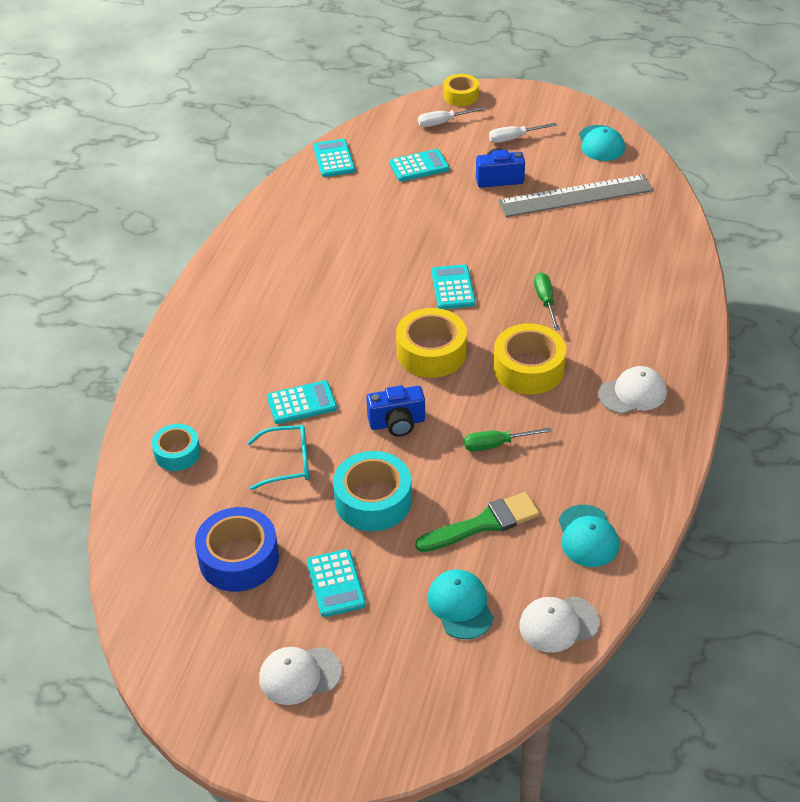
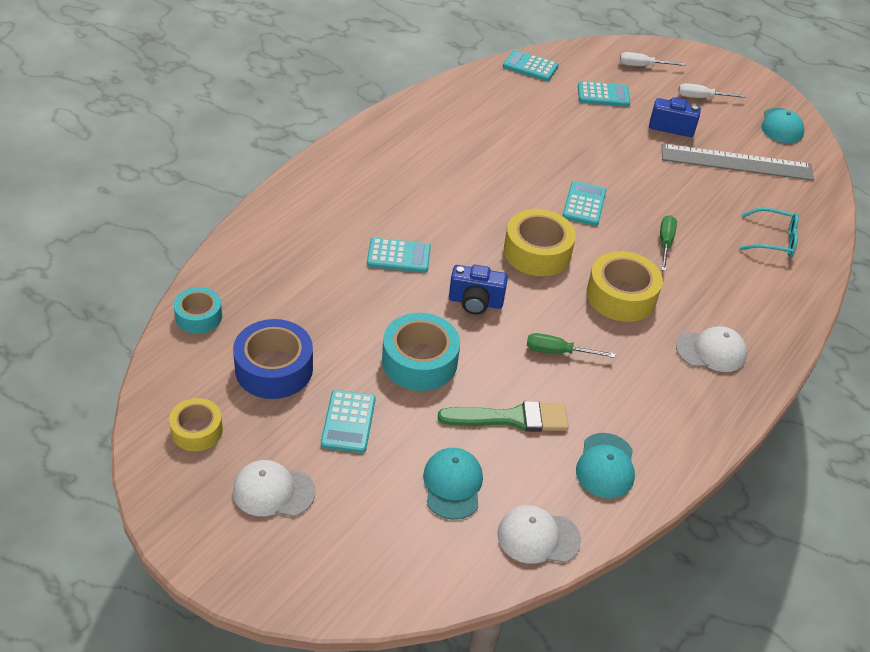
camera: 15 degrees right, 0 degrees up
turquoise tape [152,424,201,471] -> turquoise tape moved to [174,287,222,334]
turquoise glasses [247,425,309,490] -> turquoise glasses moved to [739,207,799,257]
turquoise calculator [313,139,355,177] -> turquoise calculator turned 75 degrees counterclockwise [503,50,559,81]
yellow tape [443,74,479,106] -> yellow tape moved to [169,398,223,451]

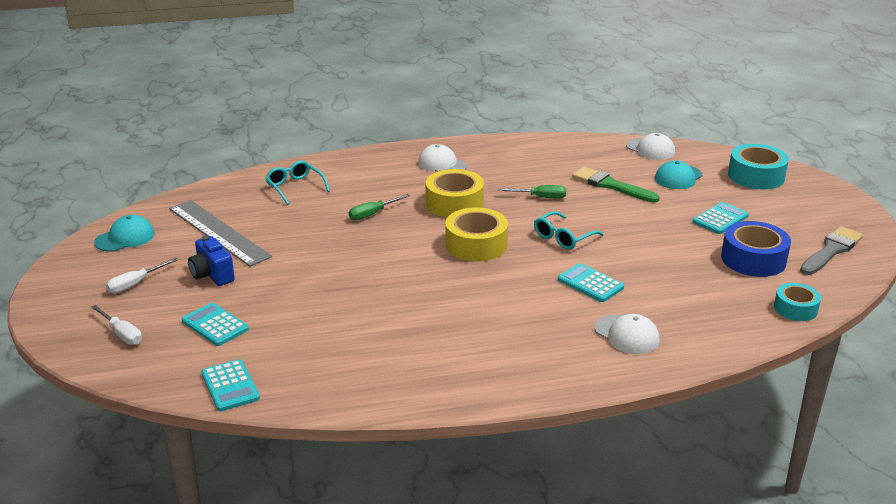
camera: 135 degrees left, 15 degrees down
yellow tape [169,398,223,451] -> grey brush [800,226,863,275]
white cap [233,460,316,517] -> white cap moved to [595,314,659,354]
turquoise tape [382,313,460,391] -> turquoise tape moved to [728,144,789,189]
blue camera [449,265,508,315] -> turquoise glasses [534,211,604,250]
green screwdriver [527,333,615,358] -> green screwdriver turned 45 degrees counterclockwise [498,185,566,198]
turquoise calculator [563,181,607,226] -> none
turquoise cap [576,433,635,499] -> none
white screwdriver [678,83,747,98] -> white screwdriver turned 90 degrees clockwise [106,258,178,293]

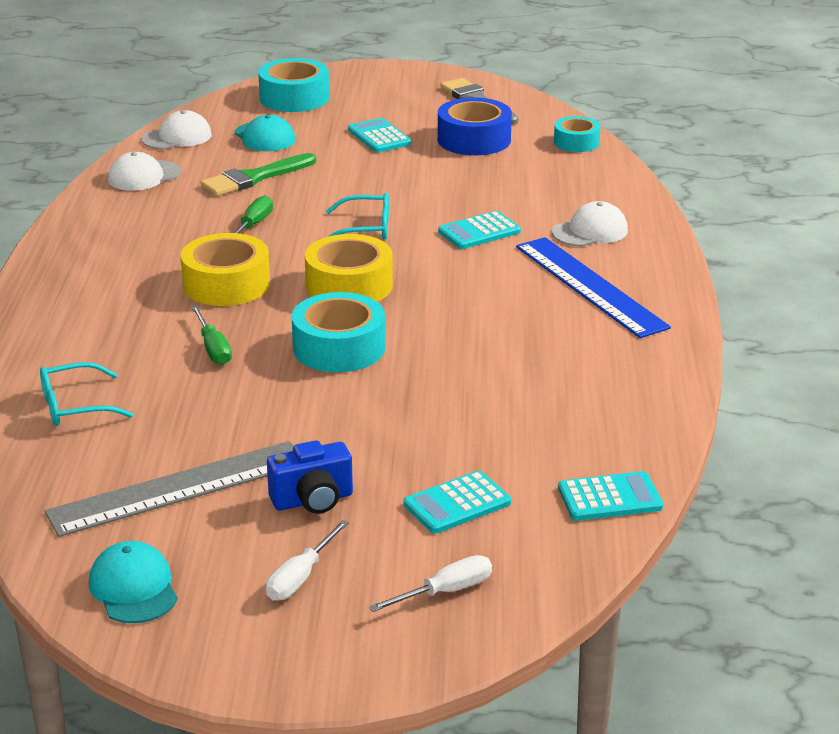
camera: 75 degrees left, 0 degrees up
white screwdriver [106,258,178,293] -> white screwdriver turned 60 degrees clockwise [266,520,349,601]
white cap [418,144,467,172] -> white cap moved to [108,152,181,191]
turquoise glasses [534,211,604,250] -> turquoise glasses turned 60 degrees counterclockwise [326,193,389,240]
none -> turquoise tape [291,292,385,372]
none -> blue ruler [516,237,671,338]

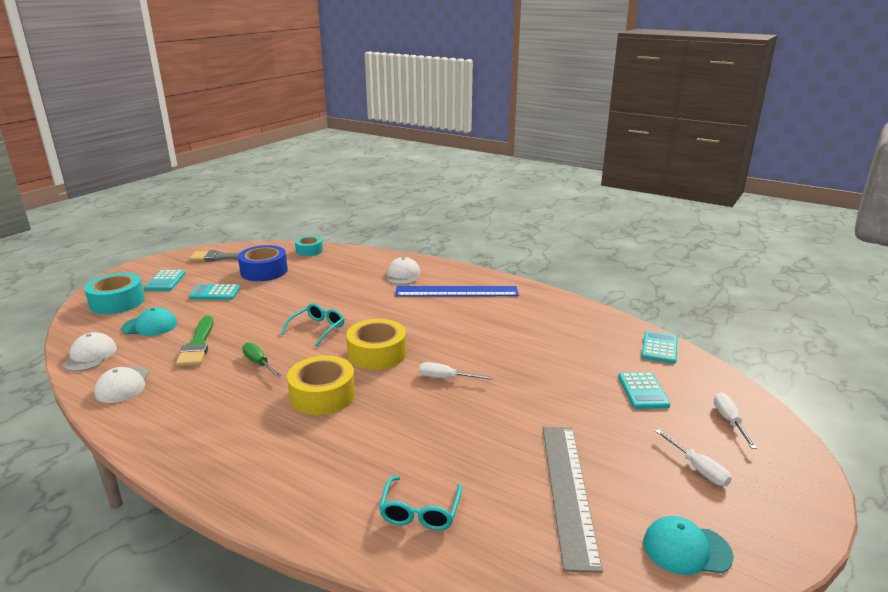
camera: 60 degrees left, 5 degrees down
green screwdriver [191,306,232,365] -> none
blue camera [267,440,353,514] -> none
turquoise tape [291,292,385,372] -> white screwdriver [419,362,493,380]
turquoise calculator [438,211,521,249] -> turquoise calculator moved to [144,270,186,291]

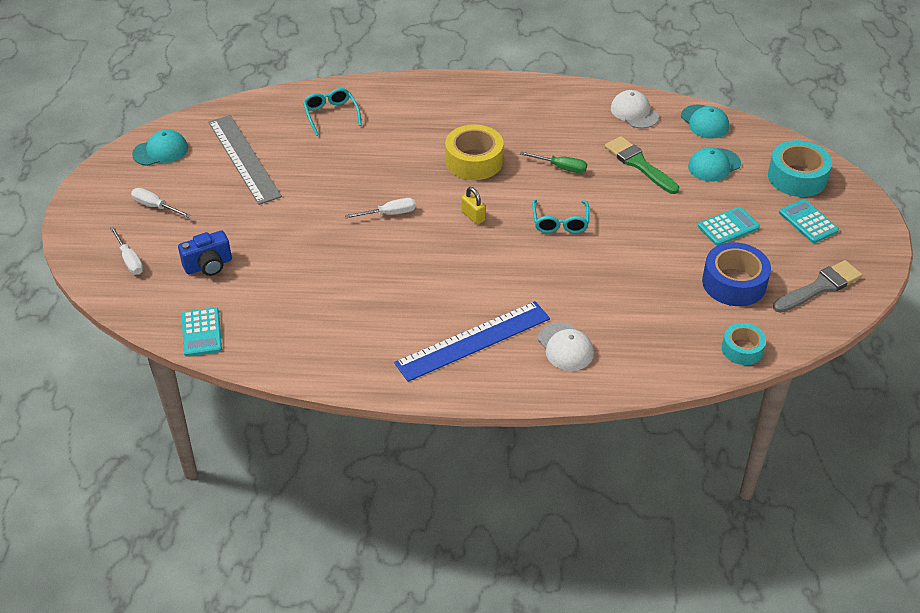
camera: 150 degrees right, 20 degrees up
white cap [62,332,117,372] -> turquoise cap [681,105,729,139]
yellow tape [346,319,406,370] -> yellow padlock [461,187,486,224]
turquoise calculator [618,372,670,409] -> blue camera [178,230,232,276]

